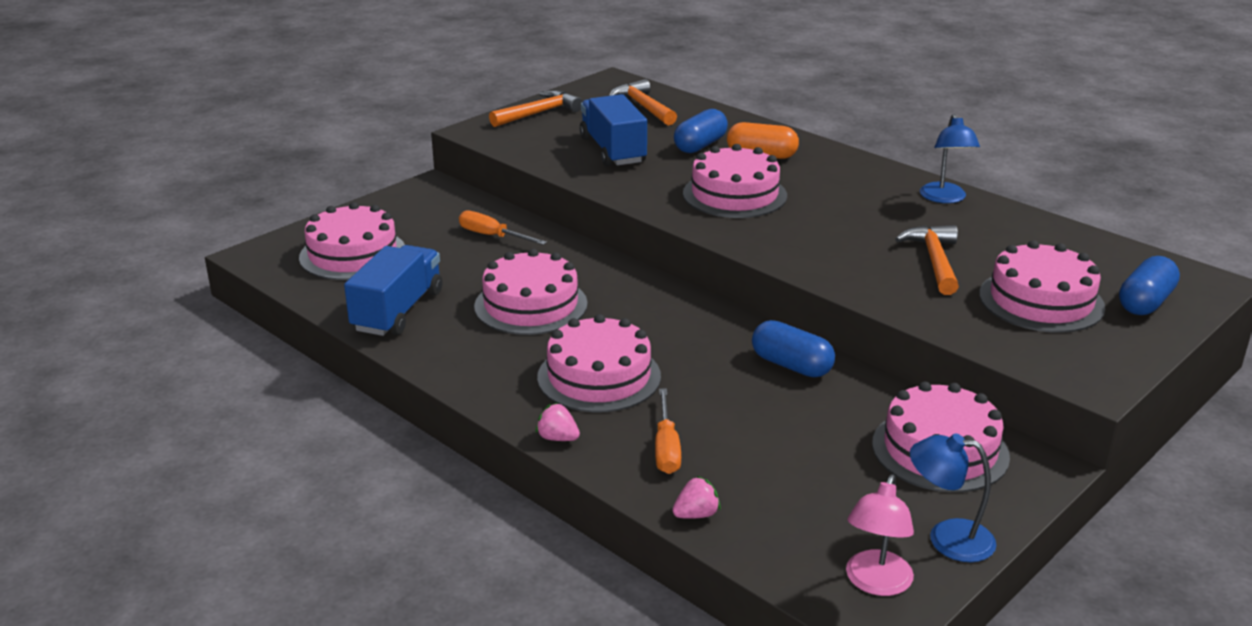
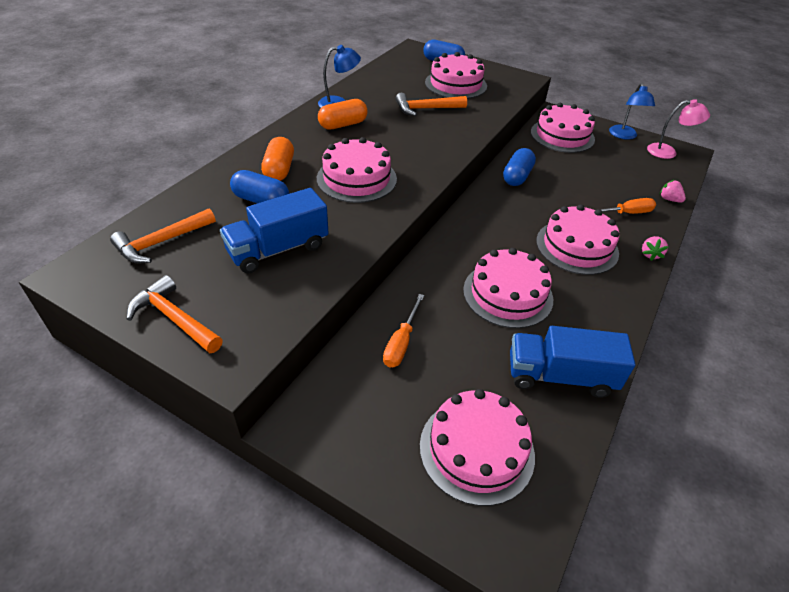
camera: 105 degrees left, 15 degrees up
none -> orange capsule [318,99,367,130]

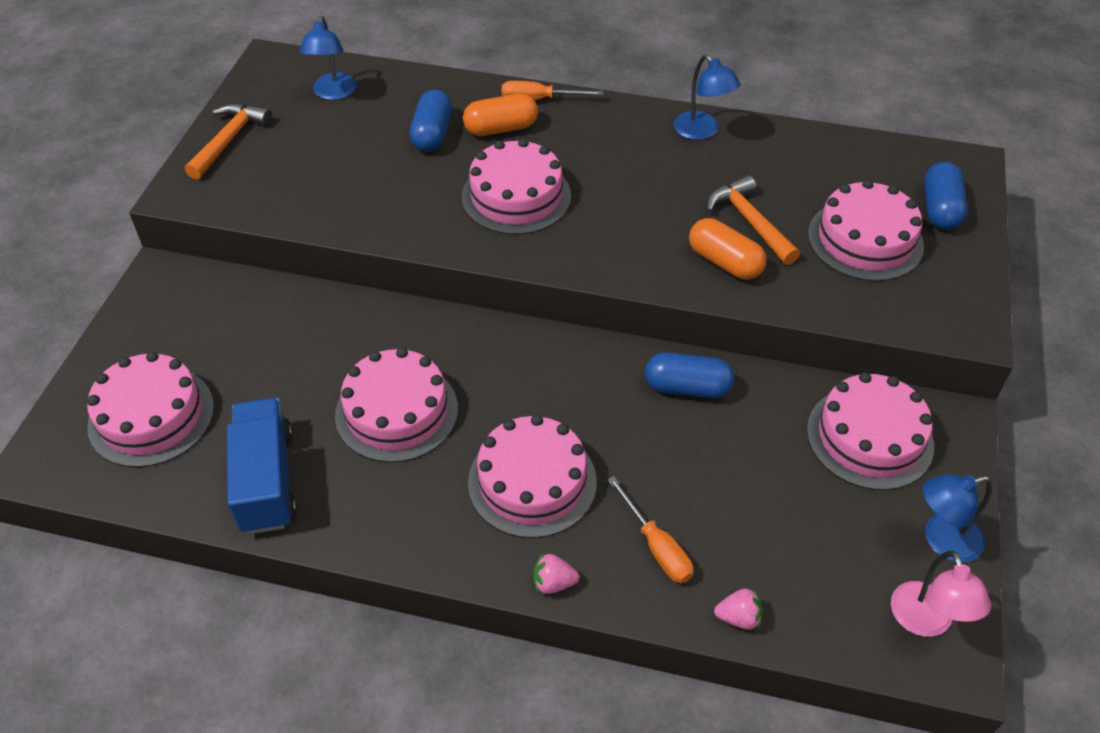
camera: 75 degrees right, 5 degrees up
orange hammer [110,208,216,263] -> blue lamp [300,16,356,100]
blue truck [220,188,329,274] -> none
orange capsule [318,99,367,130] -> orange capsule moved to [689,218,767,280]
orange screwdriver [383,294,424,368] -> orange screwdriver moved to [502,81,603,100]
pink strawberry [660,180,686,203] -> pink strawberry turned 60 degrees clockwise [714,587,763,630]

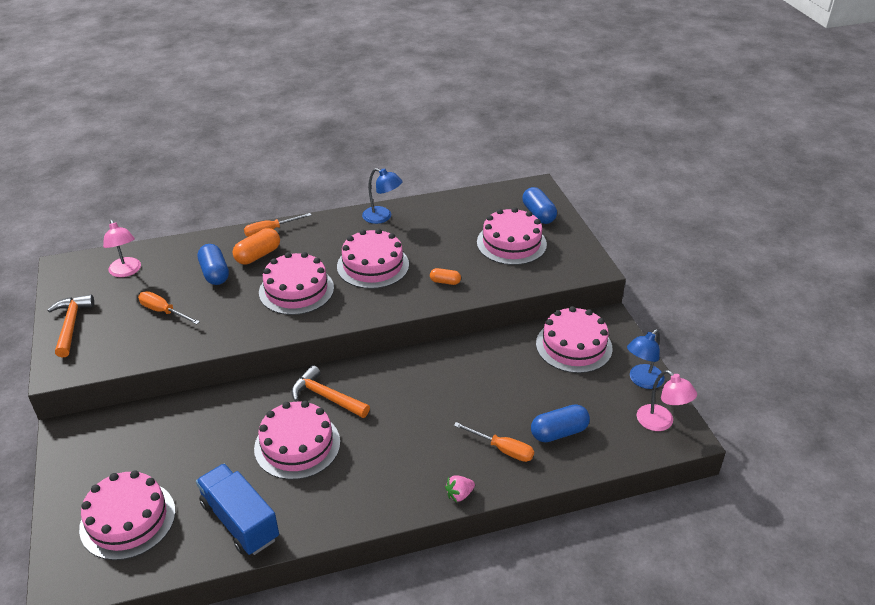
camera: 30 degrees left, 10 degrees down
blue lamp [300,16,356,100] -> pink lamp [103,219,141,277]
pink cake [468,414,597,538] -> pink cake moved to [337,229,409,289]
blue capsule [645,352,735,398] -> blue capsule moved to [531,404,590,442]
orange capsule [689,218,767,280] -> orange capsule [430,268,461,285], size x0.58
orange hammer [706,175,800,265] -> orange hammer moved to [291,365,370,418]
pink strawberry [714,587,763,630] -> none
none -> orange screwdriver [138,291,200,325]

